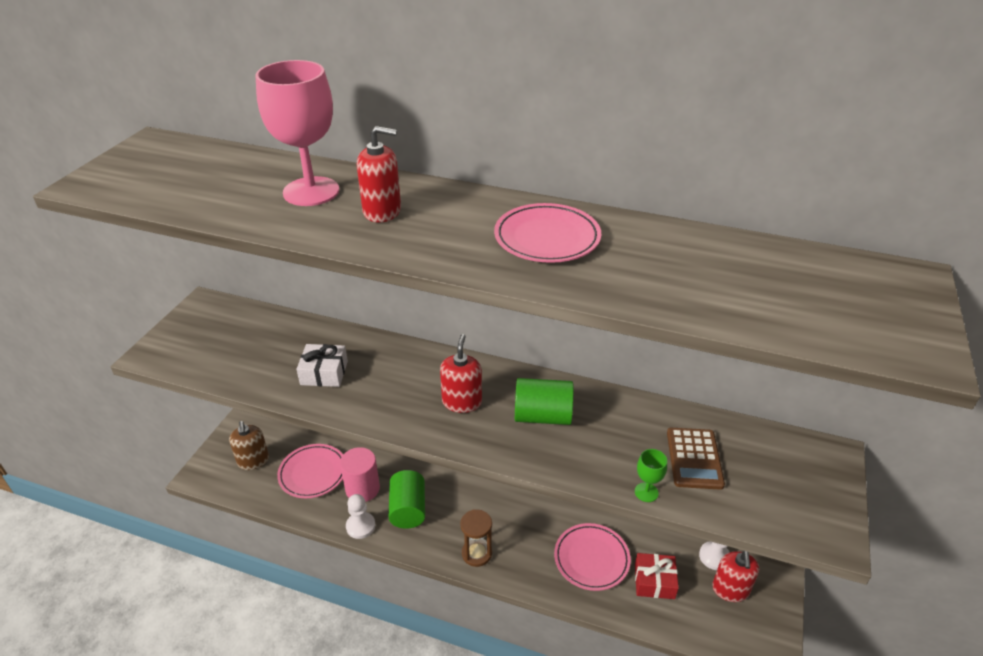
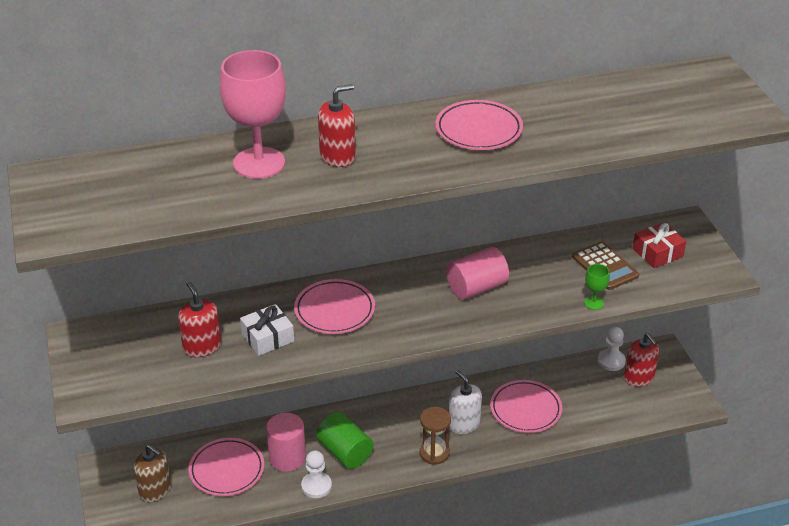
camera: 35 degrees left, 0 degrees up
red soap dispenser [440,334,482,413] -> red soap dispenser moved to [178,282,221,357]
green cylinder [515,378,574,425] -> pink cylinder [446,247,509,299]
red gift [635,553,679,599] -> red gift moved to [633,222,686,268]
none -> pink plate [294,279,375,334]
none -> white soap dispenser [449,370,482,434]

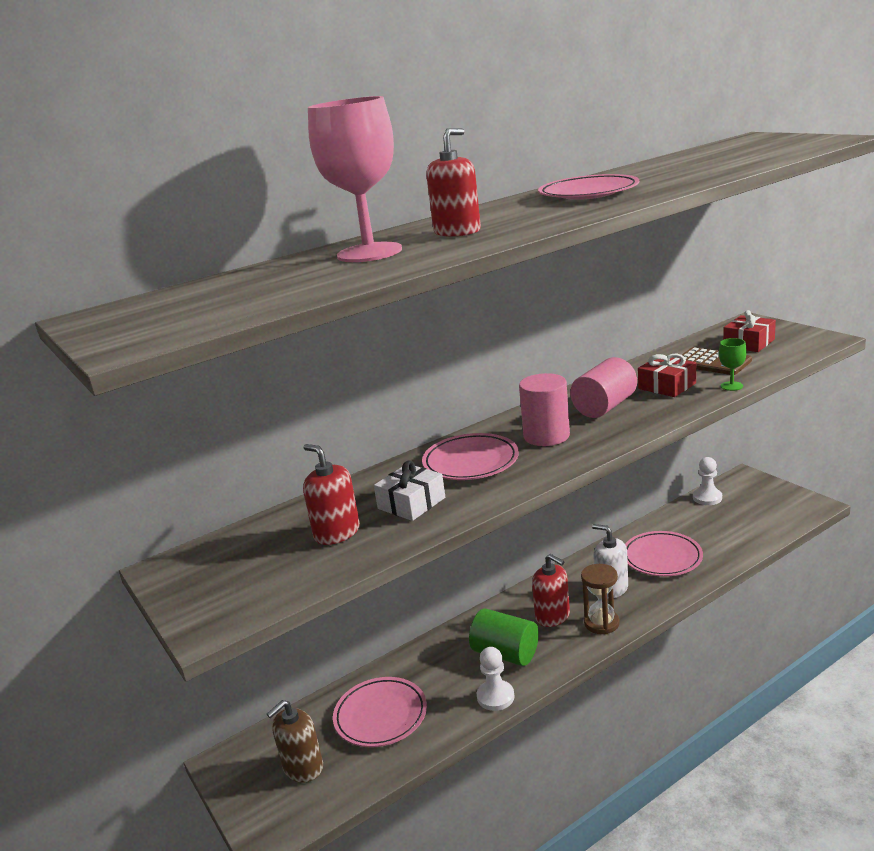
camera: 15 degrees left, 15 degrees down
brown soap dispenser [134,444,171,502] -> brown soap dispenser turned 120 degrees clockwise [267,700,323,782]
pink cylinder [266,413,306,472] -> pink cylinder moved to [519,373,570,446]
red soap dispenser [624,333,659,387] -> red soap dispenser moved to [532,554,570,627]
none -> red gift [638,354,696,397]

